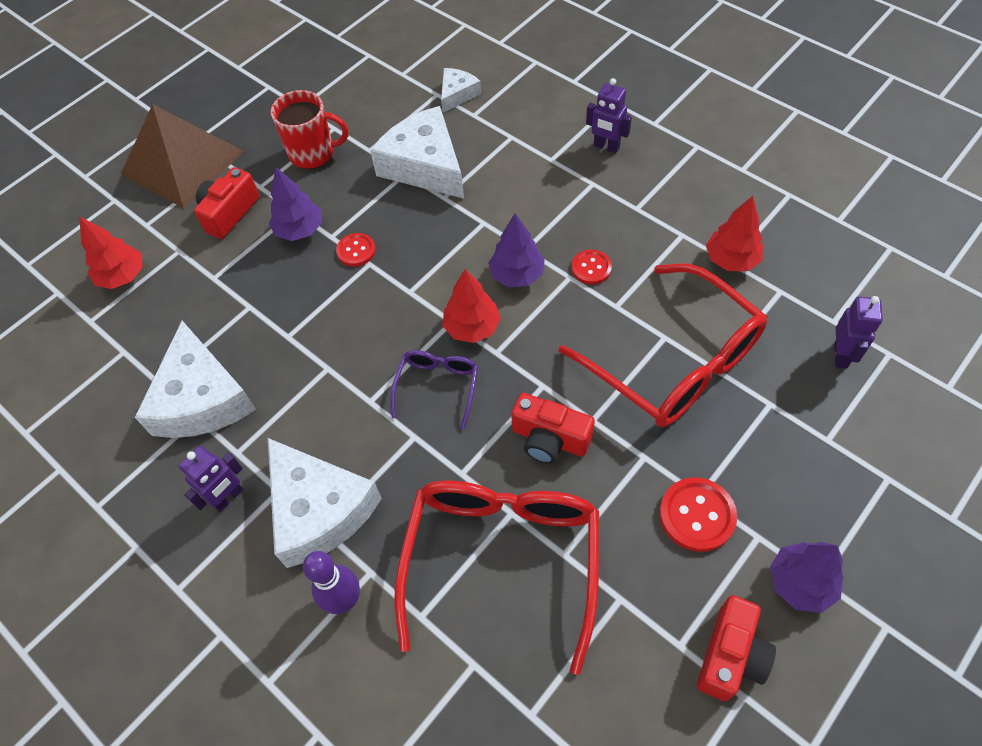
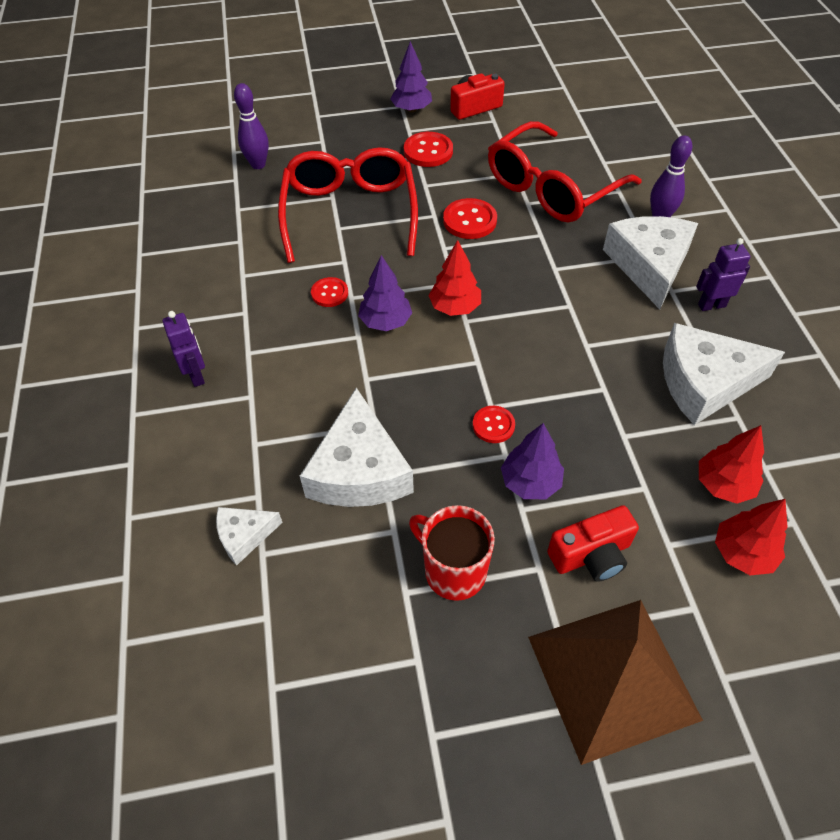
camera: 145 degrees left, 5 degrees down
white cheese [135,321,256,438] -> white cheese turned 120 degrees counterclockwise [663,323,785,425]
purple glasses [390,350,478,430] -> none
red camera [511,393,595,464] -> red button [443,198,497,239]
red tree [706,196,763,271] -> red tree moved to [699,425,764,504]
purple robot [834,296,883,368] -> purple bowling pin [234,83,269,169]

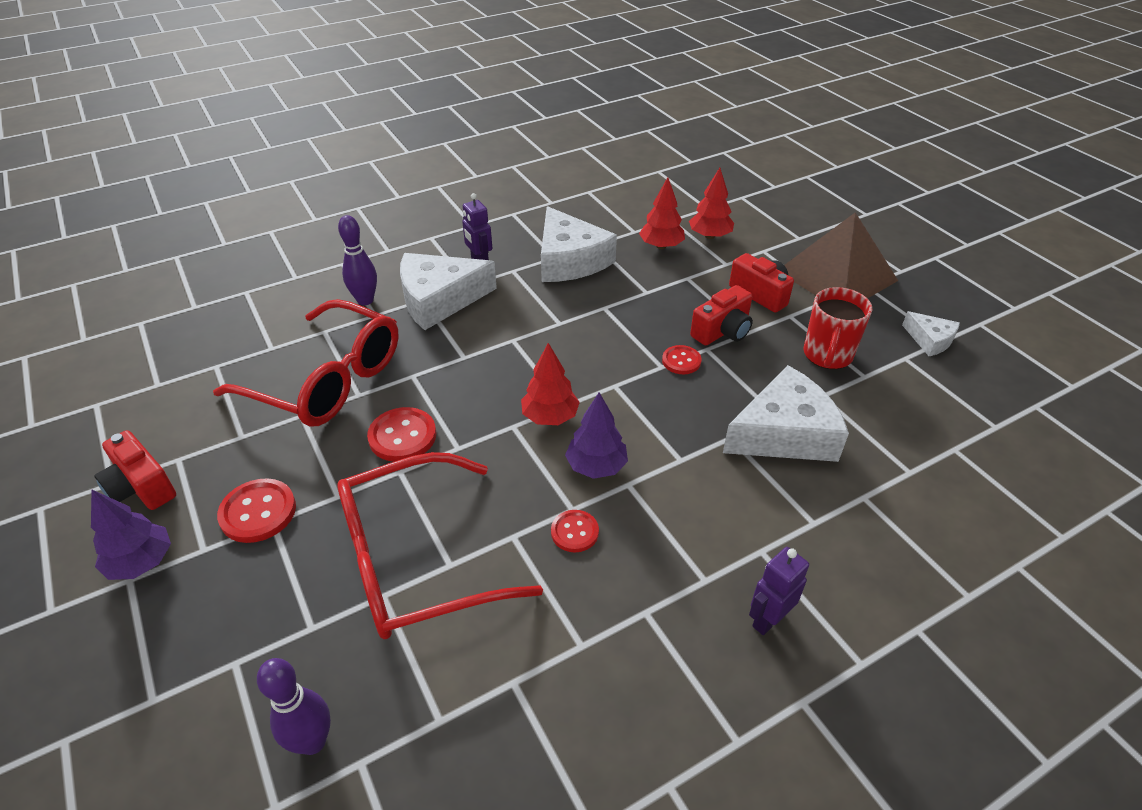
camera: 110 degrees left, 10 degrees down
white cheese [216,507,283,566] -> white cheese moved to [902,311,960,356]
purple tree [501,423,564,499] -> red camera [690,285,753,346]

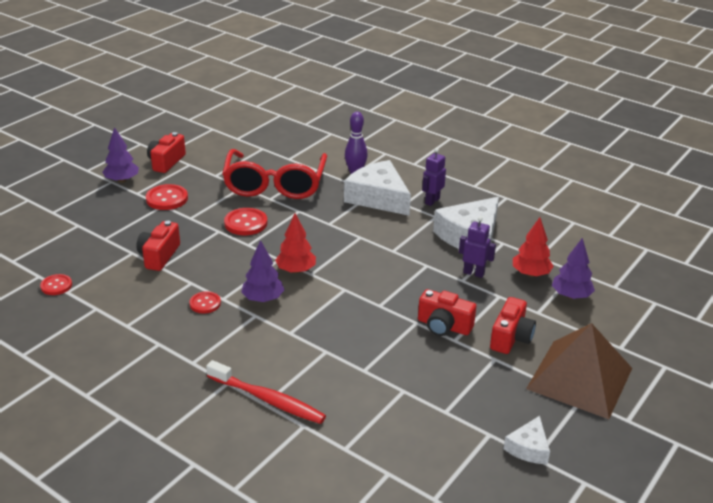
camera: 65 degrees right, 10 degrees down
purple bowling pin [257,658,331,755] -> none
red glasses [337,452,543,639] -> red camera [137,221,180,271]
red button [662,345,702,374] -> red button moved to [40,274,72,295]
red tree [689,168,734,239] -> purple tree [552,238,595,299]
white cheese [723,365,849,462] -> none
purple robot [749,547,809,635] -> purple robot moved to [459,216,496,278]
red mug [804,287,872,369] -> none
none -> red toothbrush [206,360,326,424]

